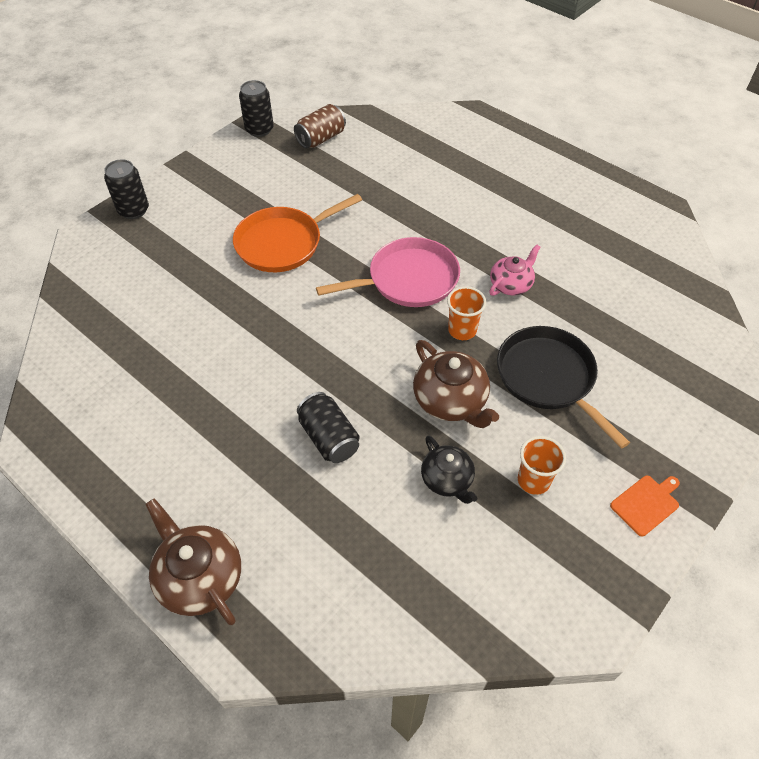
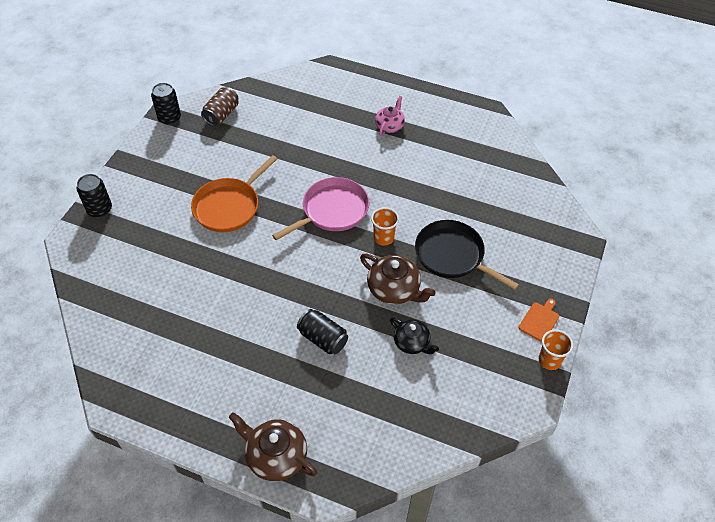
camera: 20 degrees left, 0 degrees up
pink teapot [489,245,540,296] -> pink teapot moved to [375,96,405,136]
orange cup [518,436,566,495] -> orange cup moved to [539,330,573,370]

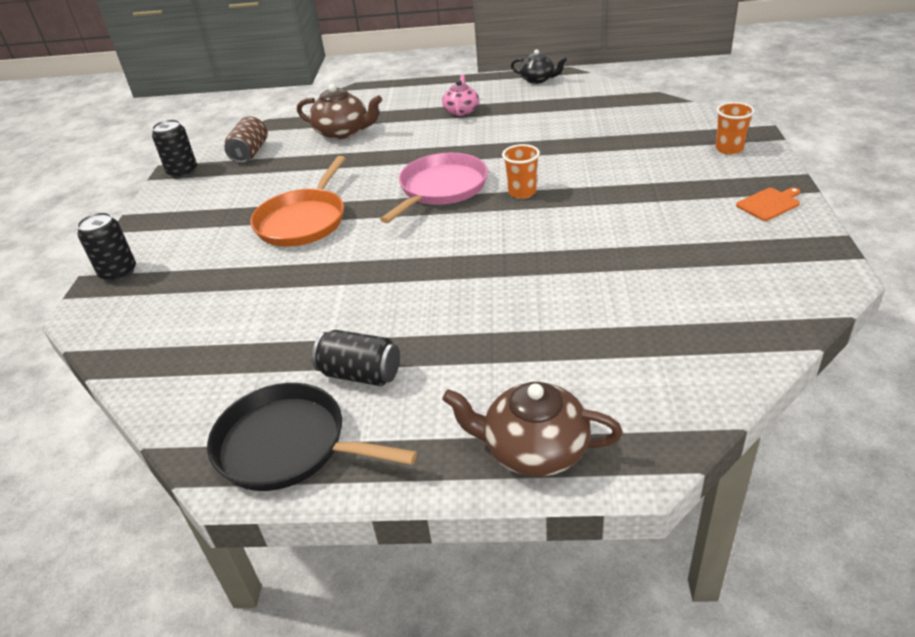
camera: 15 degrees left, 15 degrees down
black can [297,309,348,354] -> black can moved to [312,330,400,386]
brown teapot [360,254,436,304] -> brown teapot moved to [297,84,382,139]
black teapot [390,317,439,354] -> black teapot moved to [511,49,567,84]
black pan [415,220,519,290] -> black pan moved to [207,383,417,491]
orange cutting board [518,298,559,342] -> orange cutting board turned 45 degrees clockwise [736,187,800,221]
orange cup [539,330,573,370] -> orange cup moved to [716,102,755,155]

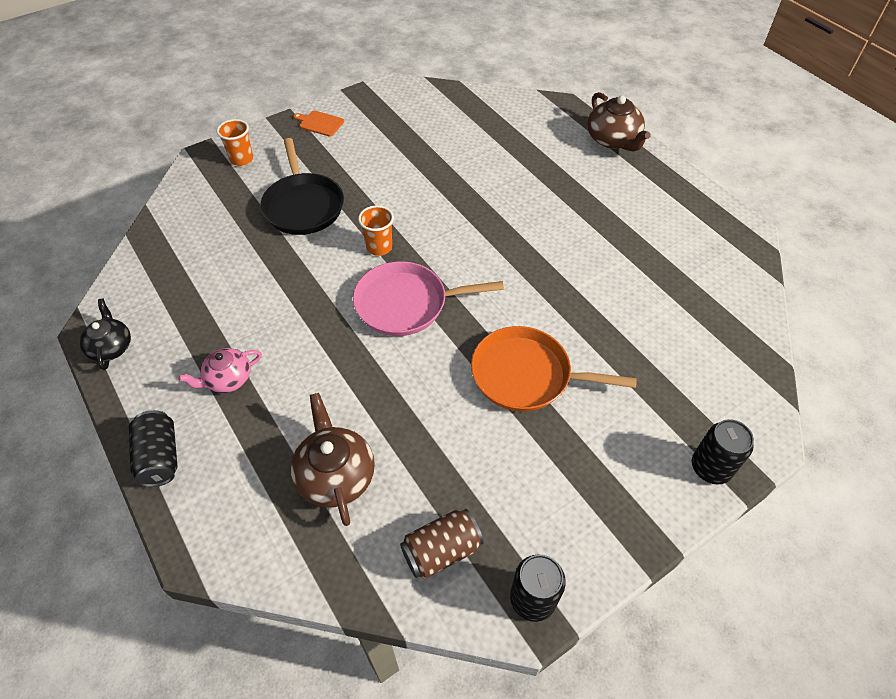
camera: 130 degrees left, 15 degrees up
black pan [207,383,417,491] -> black pan moved to [261,138,344,235]
orange pan [250,156,346,247] -> orange pan turned 150 degrees counterclockwise [471,326,637,412]
black can [312,330,400,386] -> black can moved to [129,410,178,487]

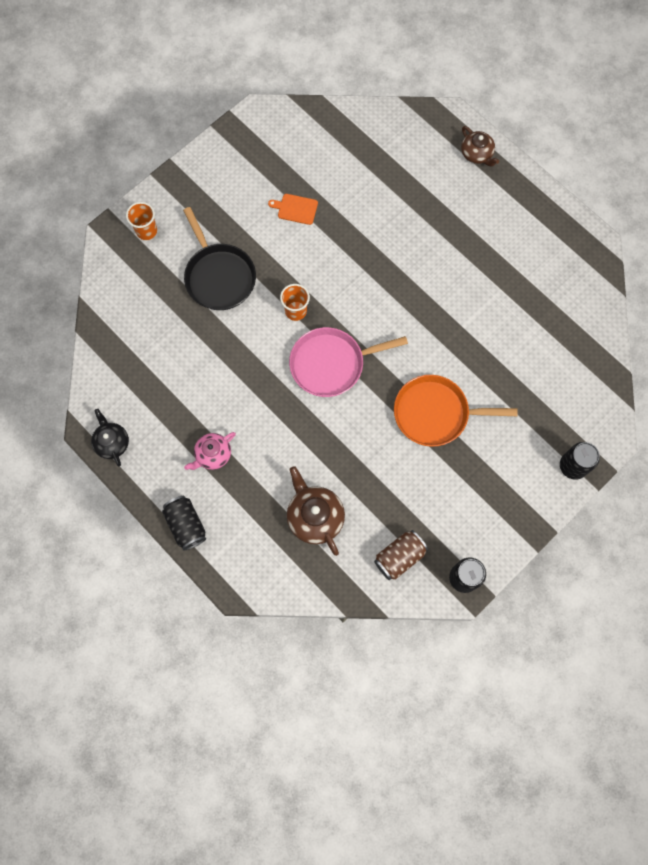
camera: 10 degrees left, 20 degrees up
orange cutting board [294,111,344,137] -> orange cutting board moved to [268,194,318,225]
brown teapot [587,92,651,151] -> brown teapot [461,126,499,167], size x0.66

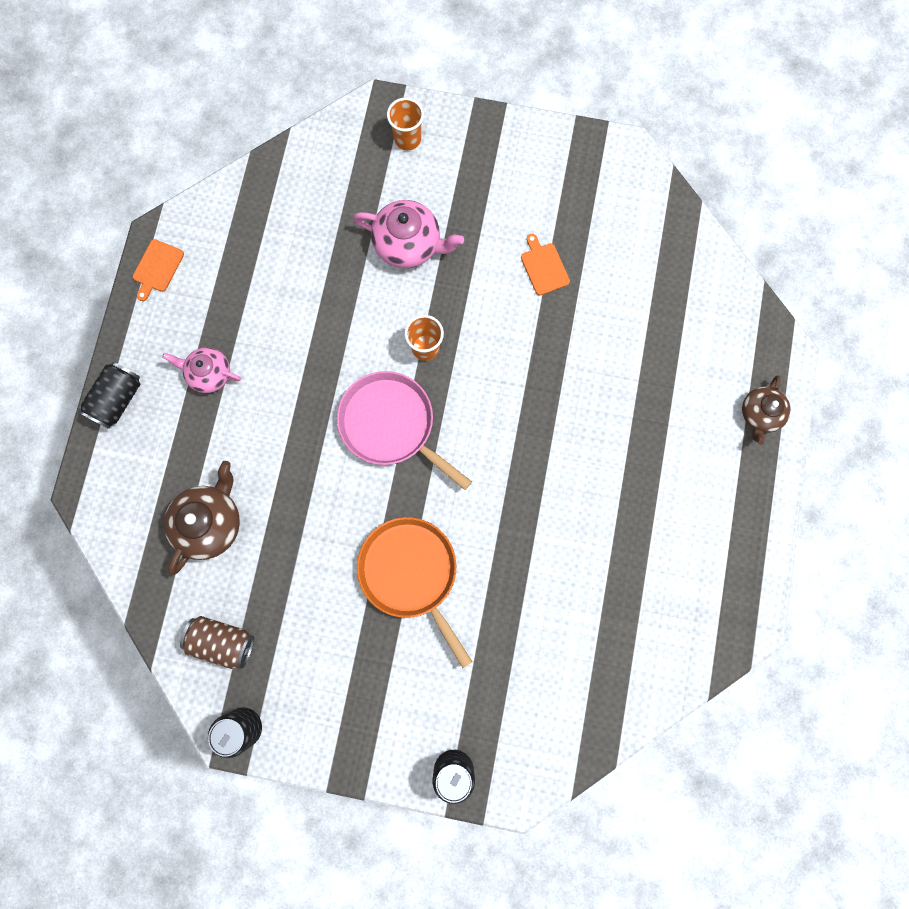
camera: 55 degrees right, 5 degrees up
black teapot [91,409,129,467] -> orange cutting board [133,239,184,301]
black pan [183,207,256,310] -> pink teapot [353,200,464,268]

